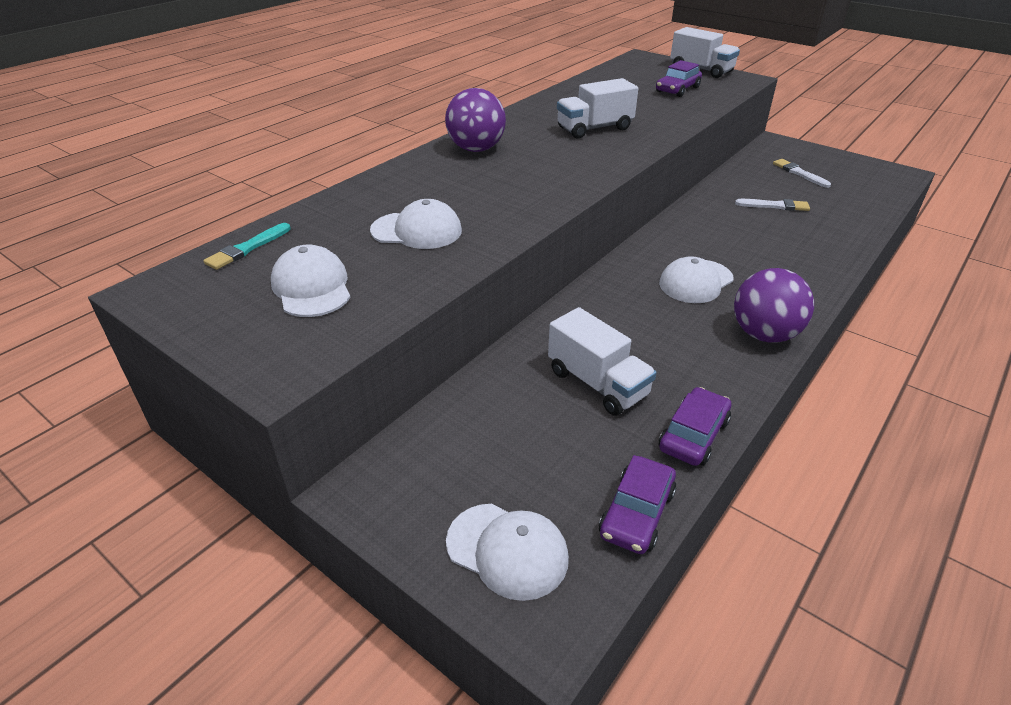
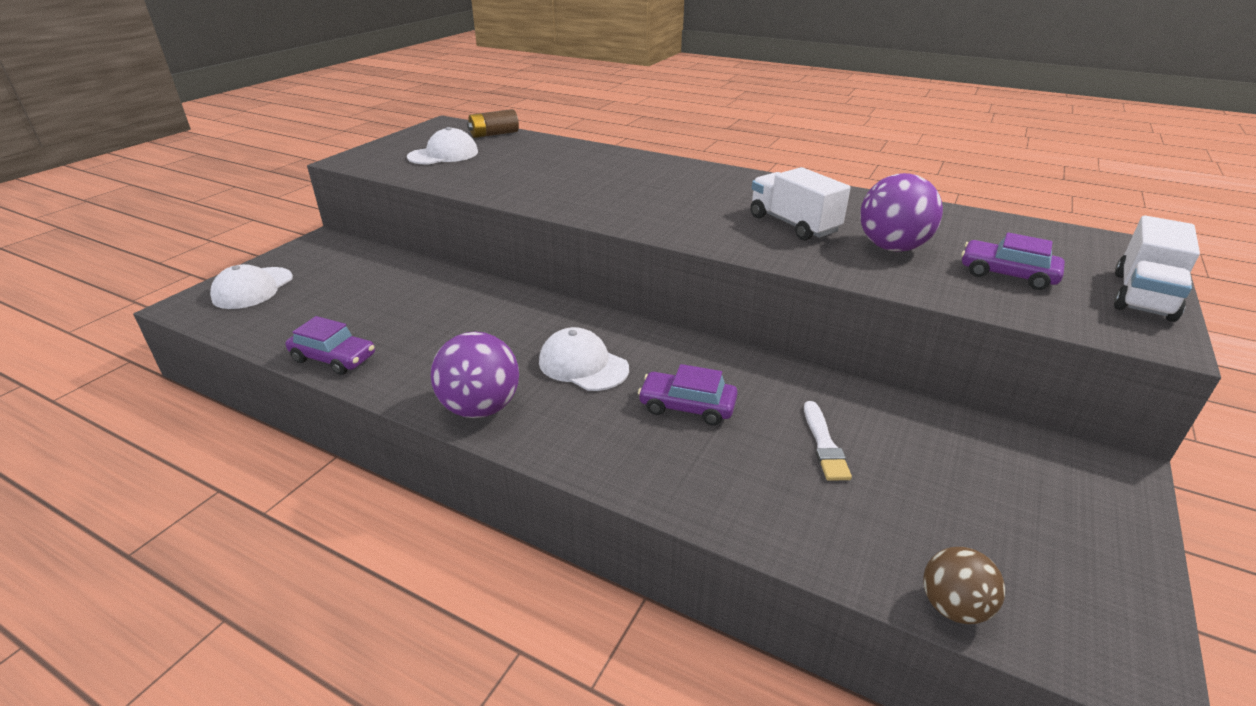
camera: 80 degrees right, 5 degrees down
turquoise brush [203,223,291,270] -> brown battery [467,109,519,138]
white cap [370,199,462,249] -> none
purple ball [445,88,506,152] -> purple ball moved to [860,173,943,252]
white truck [548,307,657,416] -> none
purple car [599,455,676,554] -> purple car moved to [638,364,738,426]
white brush [773,159,831,188] -> none
none -> brown ball [923,547,1005,624]

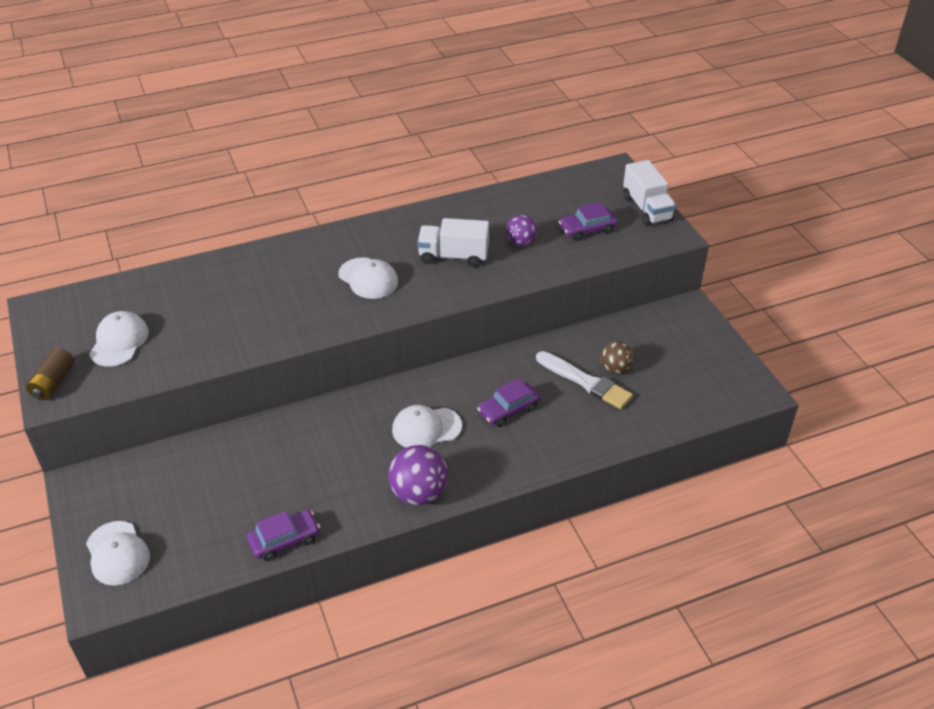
camera: 50 degrees left, 10 degrees up
brown battery [467,109,519,138] -> brown battery moved to [26,348,74,400]
white brush [804,401,852,481] -> white brush [536,351,633,409], size x1.58
purple ball [860,173,943,252] -> purple ball [506,215,537,246], size x0.62
brown ball [923,547,1005,624] -> brown ball moved to [600,341,634,374]
none -> white cap [338,257,398,299]

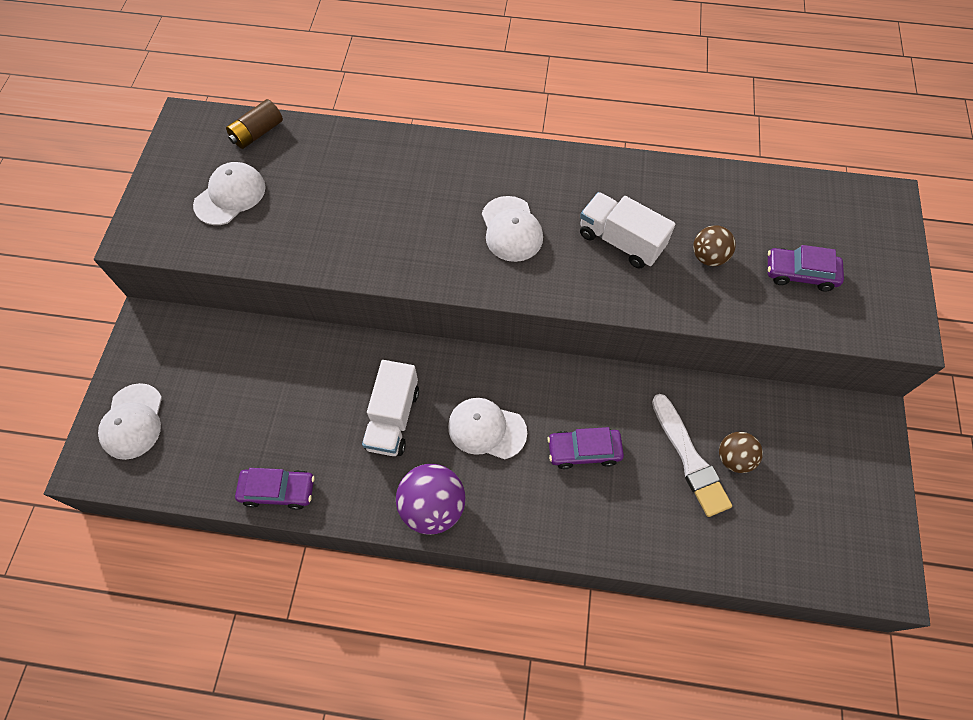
camera: 30 degrees right, 20 degrees up
brown battery [26,348,74,400] -> brown battery moved to [226,99,283,149]
purple ball [506,215,537,246] -> brown ball [693,225,736,266]
white truck [623,160,676,226] -> white truck moved to [362,360,419,456]

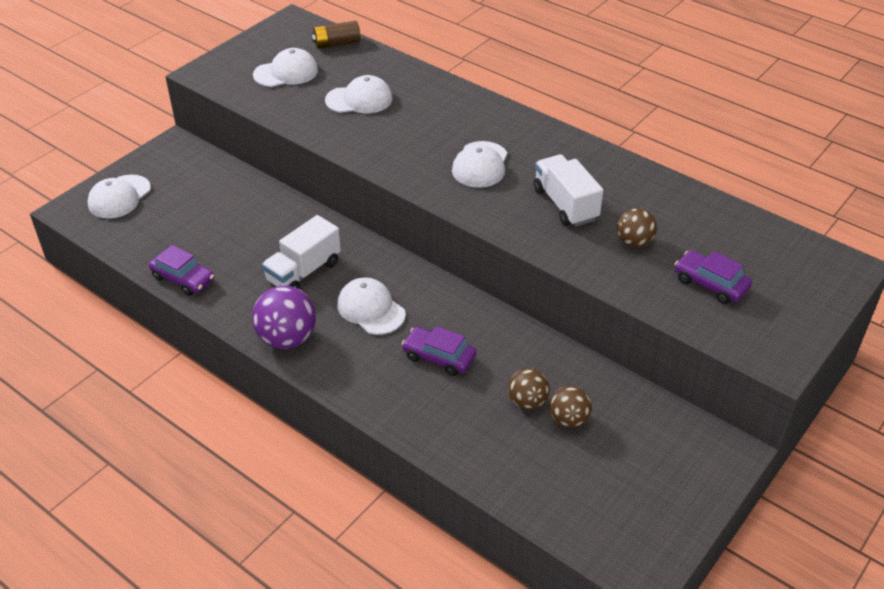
camera: 30 degrees right, 20 degrees down
white brush [652,394,732,517] -> brown ball [508,368,550,410]
none -> white cap [325,75,393,113]

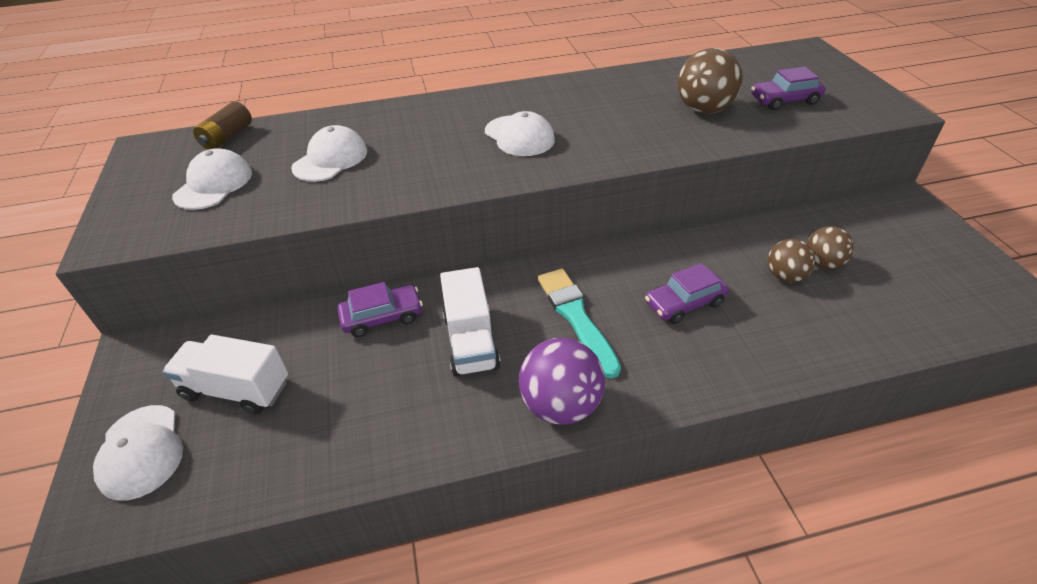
camera: 50 degrees left, 0 degrees up
purple car [149,245,215,296] -> purple car moved to [337,282,423,337]
white cap [337,277,406,335] -> turquoise brush [538,269,621,378]
white truck [533,155,603,227] -> white truck moved to [162,335,288,415]
brown ball [617,208,657,247] -> brown ball [677,48,743,114], size x1.61

